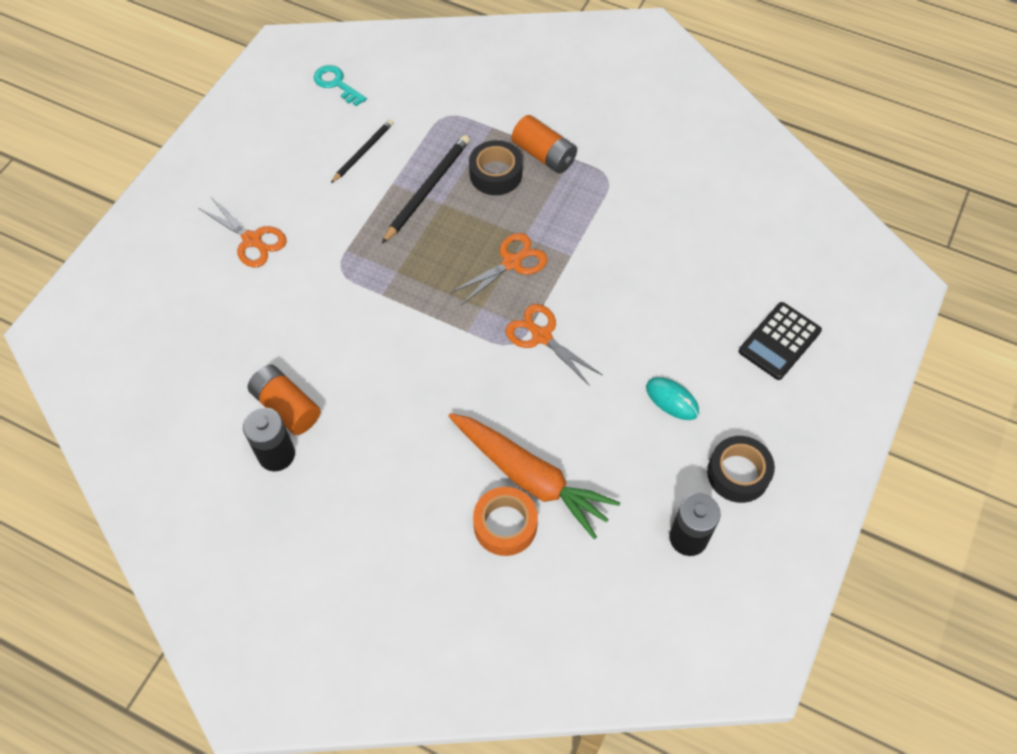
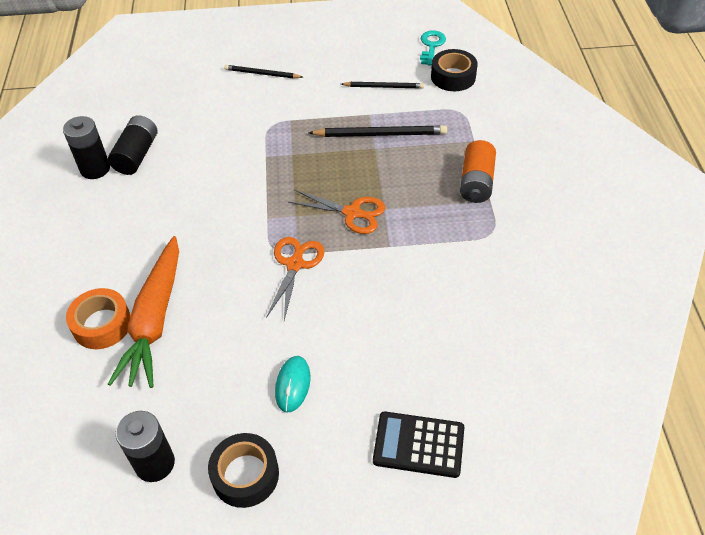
camera: 60 degrees right, 10 degrees down
orange scissors [198,197,286,267] -> black pencil [224,65,302,79]
orange battery [248,364,321,435] -> black battery [108,115,158,175]
black tape [469,140,523,195] -> black tape moved to [431,49,478,91]

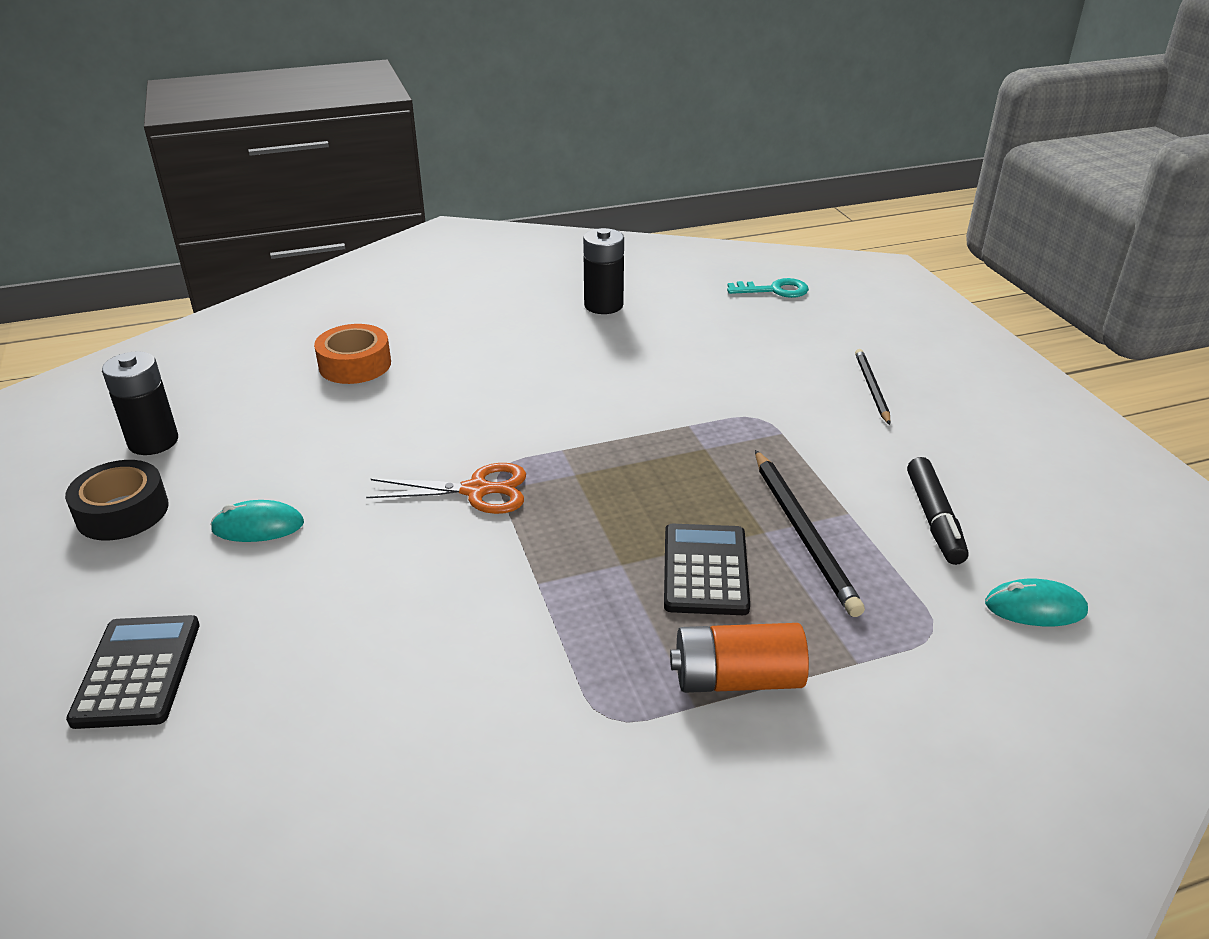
camera: 75 degrees right, 15 degrees down
black battery [108,115,158,175] -> none
orange carrot [108,236,179,388] -> none
orange scissors [288,190,386,234] -> none
black pencil [341,82,424,89] -> black marker [907,457,969,565]
turquoise key [420,30,446,66] -> turquoise key moved to [727,278,809,298]
black tape [431,49,478,91] -> turquoise mouse [985,579,1088,626]
none -> black calculator [664,524,750,615]

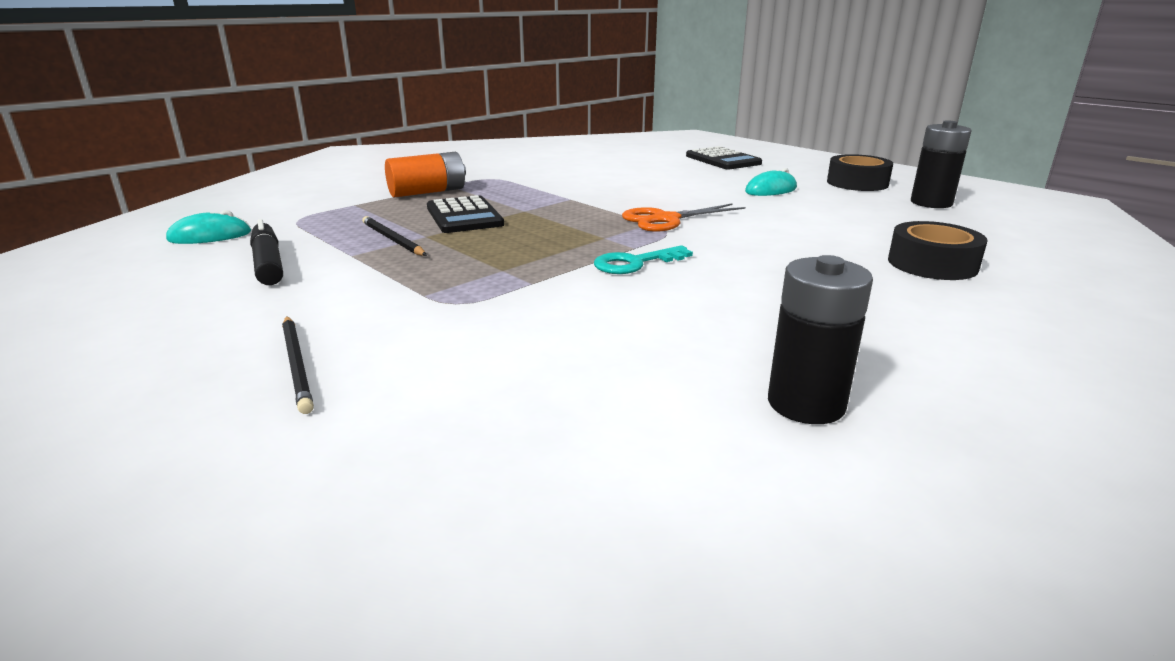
camera: 155 degrees right, 10 degrees down
orange tape [314,324,391,384] -> black tape [888,221,988,280]
turquoise key [727,278,809,298] -> turquoise key moved to [594,245,693,274]
black pencil [755,450,865,617] -> black pencil [362,216,427,256], size x0.64

